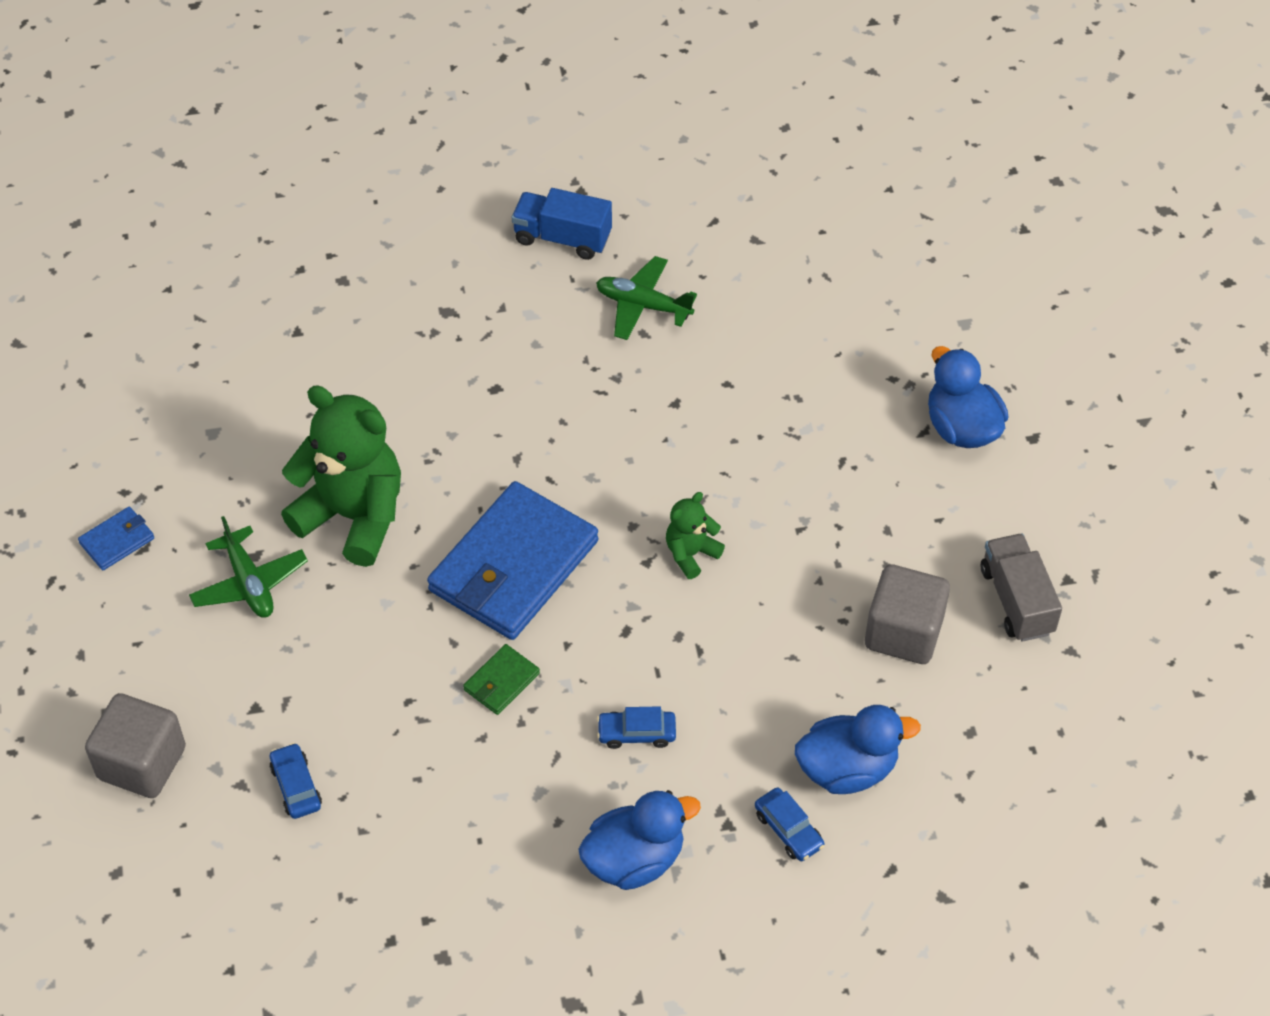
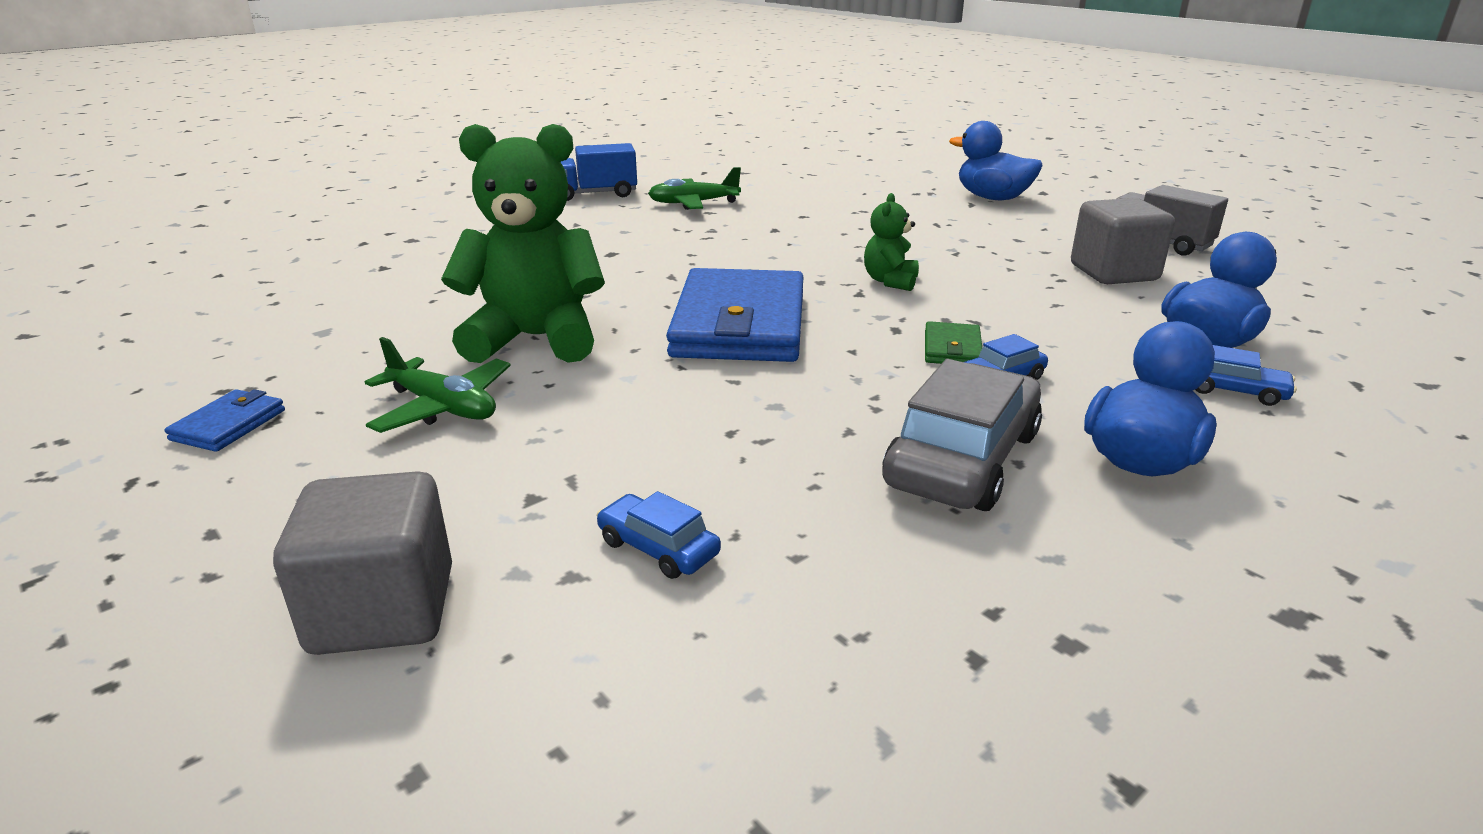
camera: 30 degrees left, 25 degrees down
green wallet [463,644,540,715] -> green wallet moved to [925,321,982,364]
none -> grey car [883,359,1042,511]

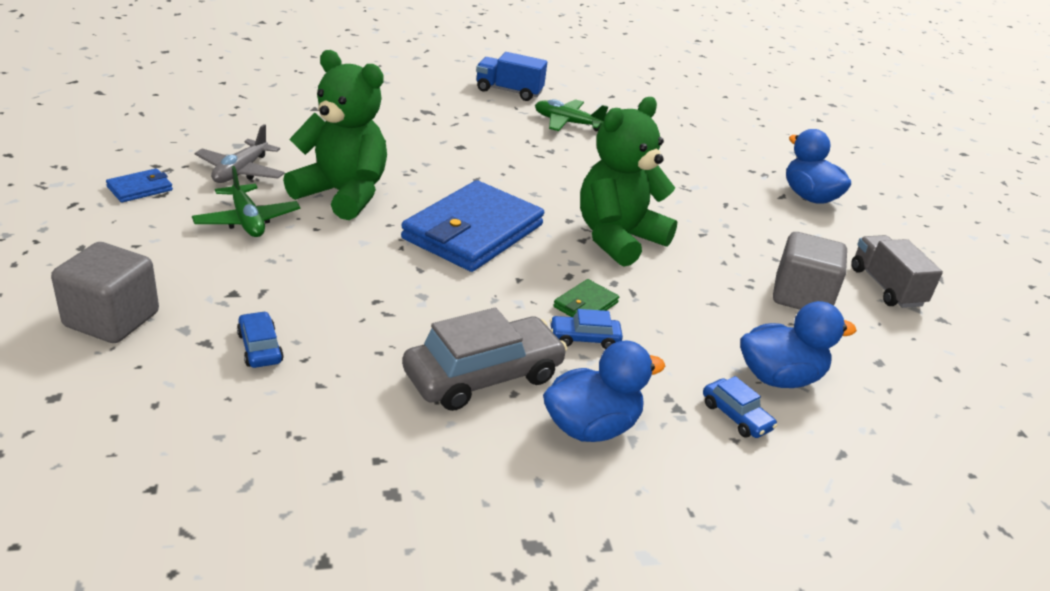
camera: 25 degrees right, 5 degrees up
green teddy bear [864,193,919,291] -> green teddy bear [580,97,677,267], size x2.10
none -> grey plane [194,124,285,183]

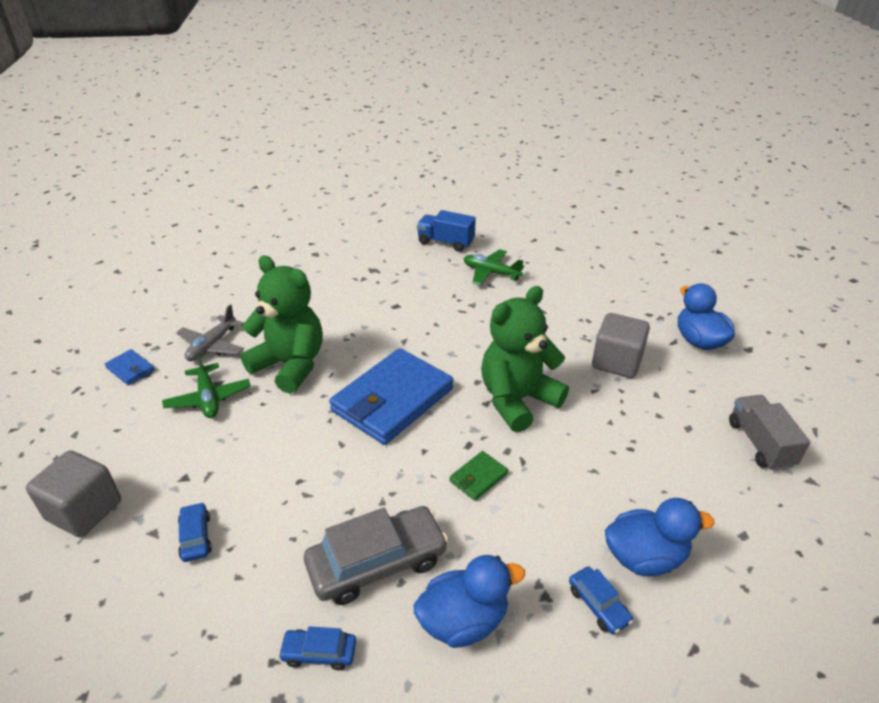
camera: 10 degrees right, 5 degrees up
blue wallet [106,168,173,203] -> blue wallet turned 75 degrees clockwise [105,349,155,385]
blue car [550,309,623,349] -> blue car moved to [278,626,356,670]
grey cube [773,232,847,310] -> grey cube moved to [592,313,650,378]

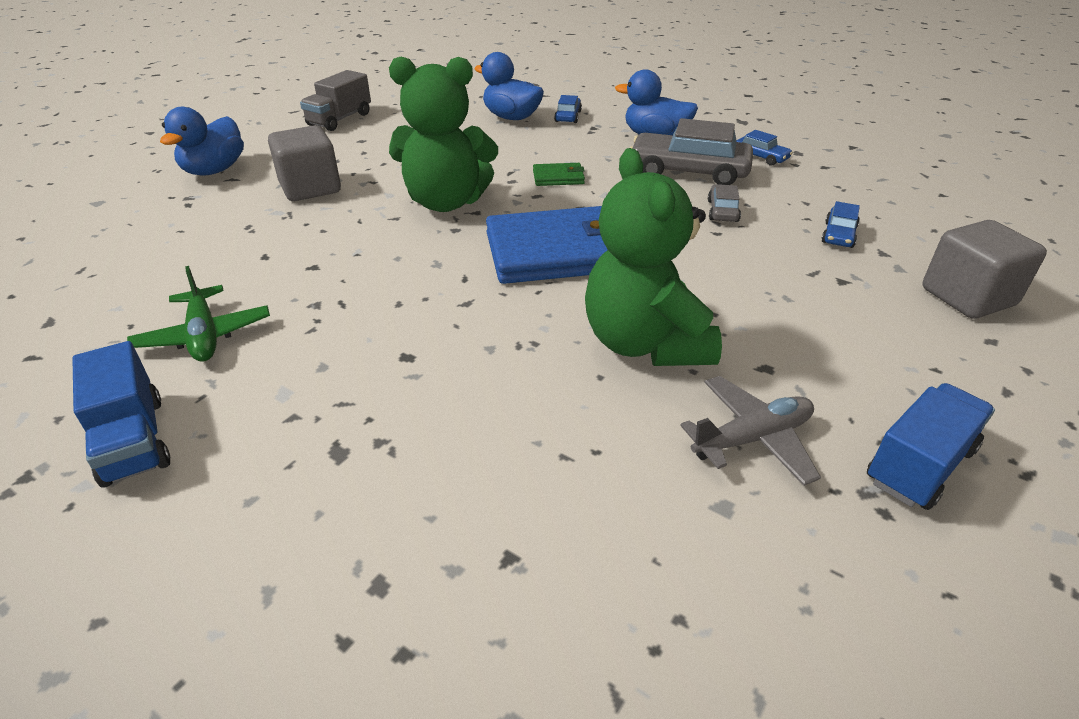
camera: 140 degrees left, 0 degrees up
blue wallet [105,349,155,385] -> blue truck [867,383,995,510]
green plane [162,352,251,418] -> none
none -> grey car [708,184,741,222]

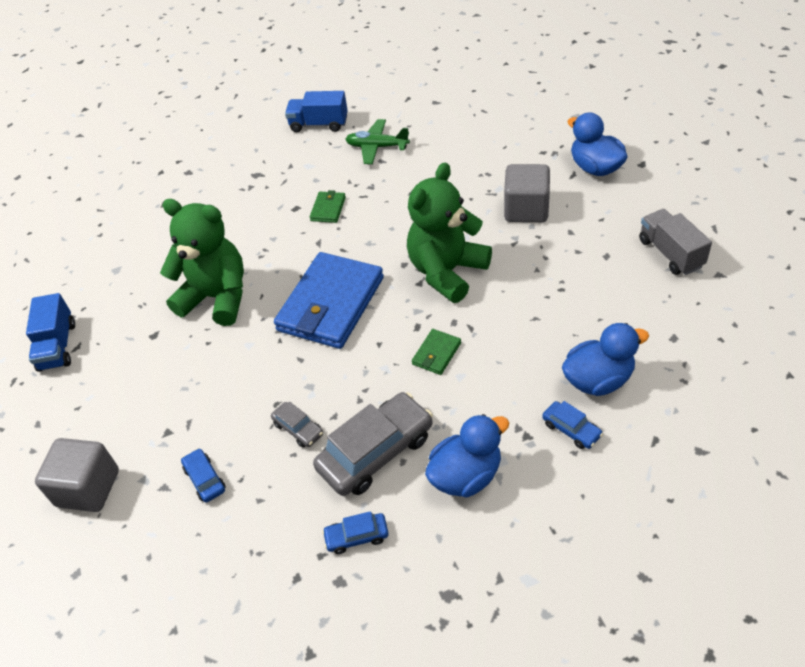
camera: 130 degrees right, 10 degrees up
grey plane [680,376,821,486] -> none
none -> green wallet [310,190,346,223]

